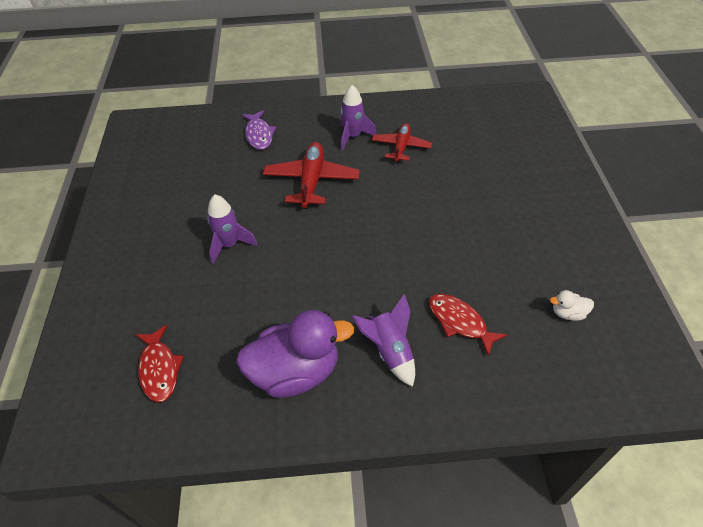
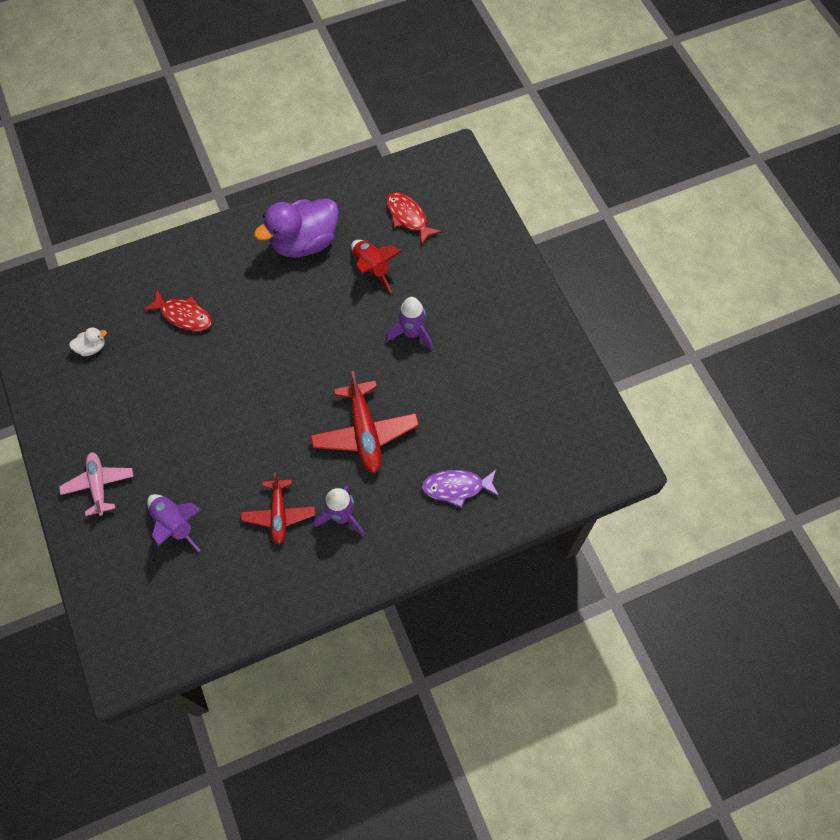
camera: 160 degrees right, 15 degrees up
purple fish [242,110,277,150] -> purple fish turned 60 degrees counterclockwise [422,470,499,508]
purple rocket [352,294,415,387] -> purple rocket moved to [147,494,201,552]
none -> pink plane [59,452,134,516]
none -> red rocket [351,240,402,293]

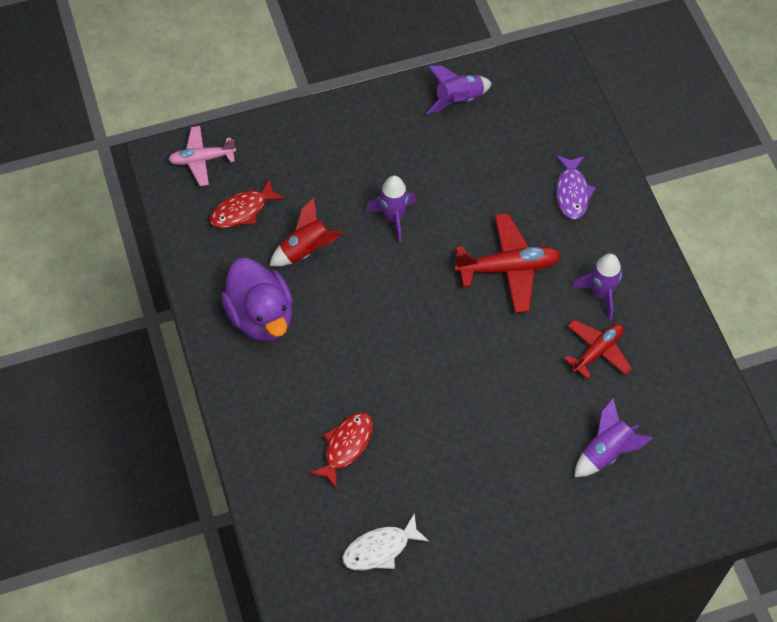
camera: 85 degrees left, 5 degrees down
pink plane [59,452,134,516] -> pink plane moved to [168,126,236,186]
white duck [69,327,107,356] -> white fish [342,513,429,570]
red plane [241,472,315,545] -> red plane turned 45 degrees counterclockwise [564,320,632,379]
none -> purple rocket [426,66,492,115]

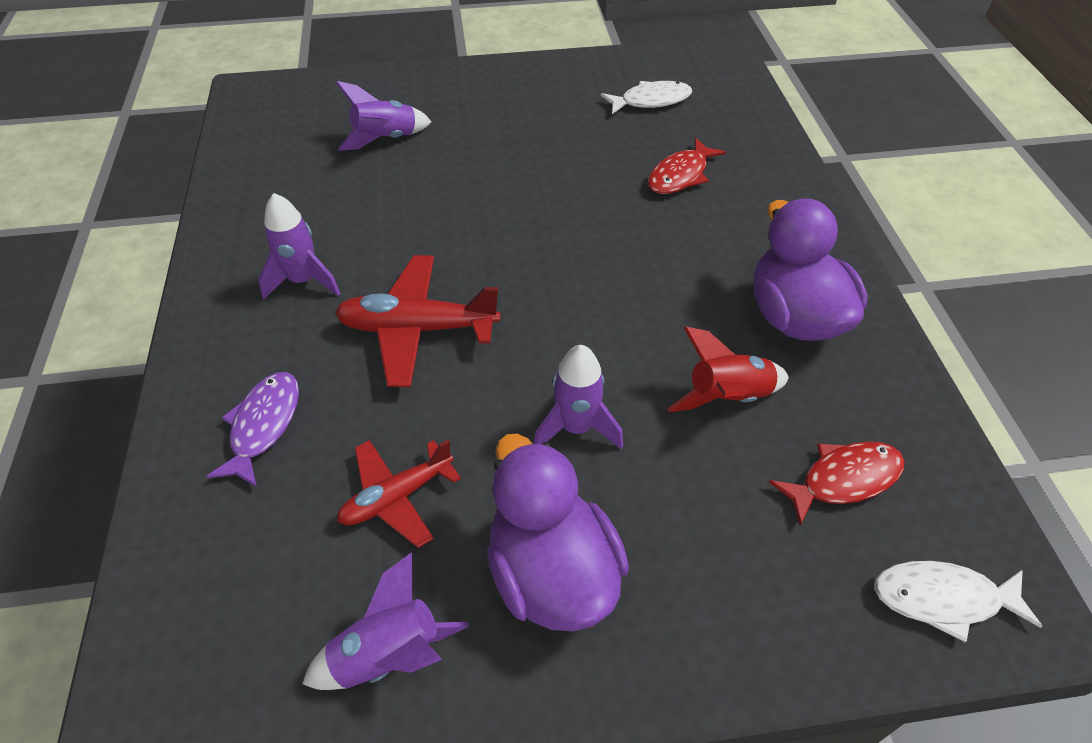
camera: 170 degrees left, 10 degrees down
pink plane [168,126,236,186] -> white fish [874,561,1043,643]
red plane [564,320,632,379] -> red plane moved to [337,440,461,548]
none -> purple duck [487,434,629,631]

